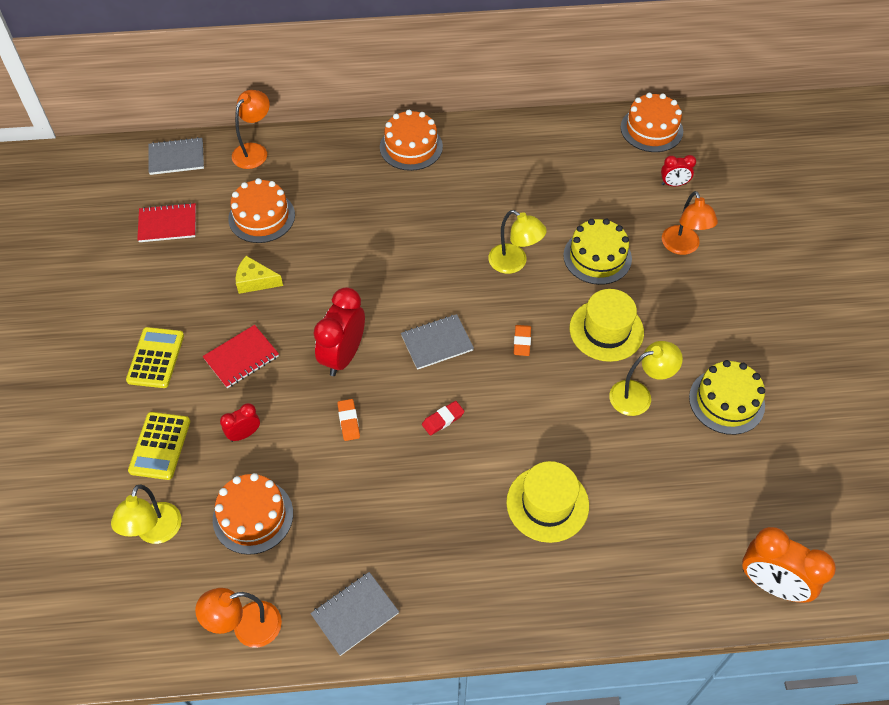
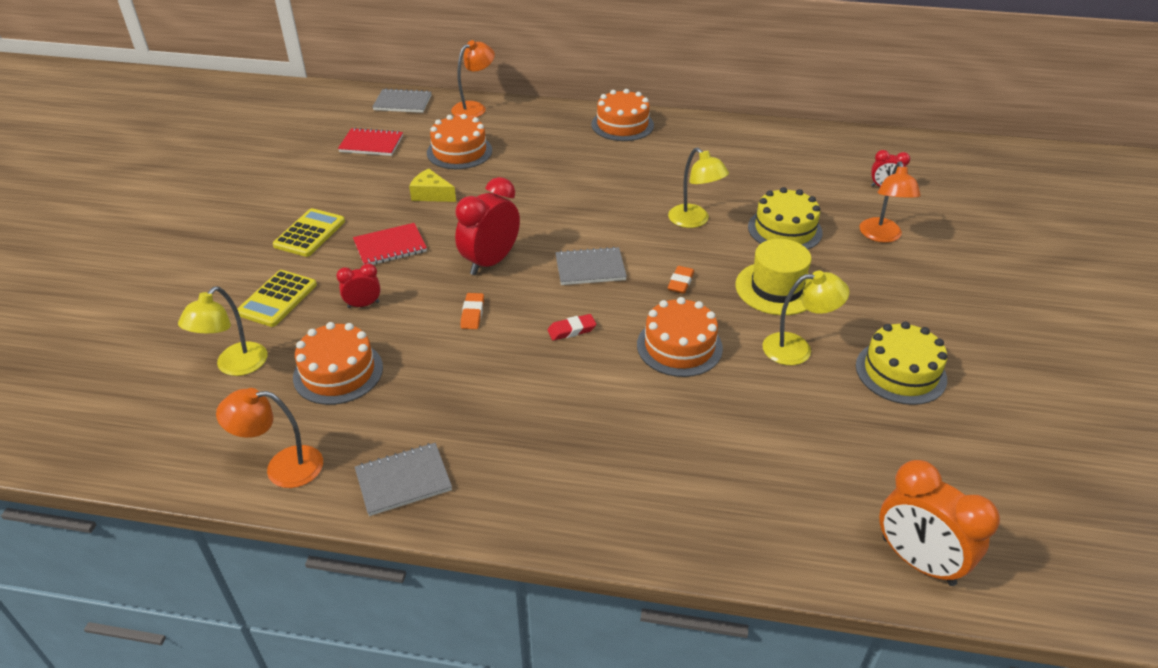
camera: 15 degrees right, 15 degrees down
yellow hat [506,461,589,543] -> none
orange cake [621,93,683,152] -> orange cake moved to [637,297,723,377]

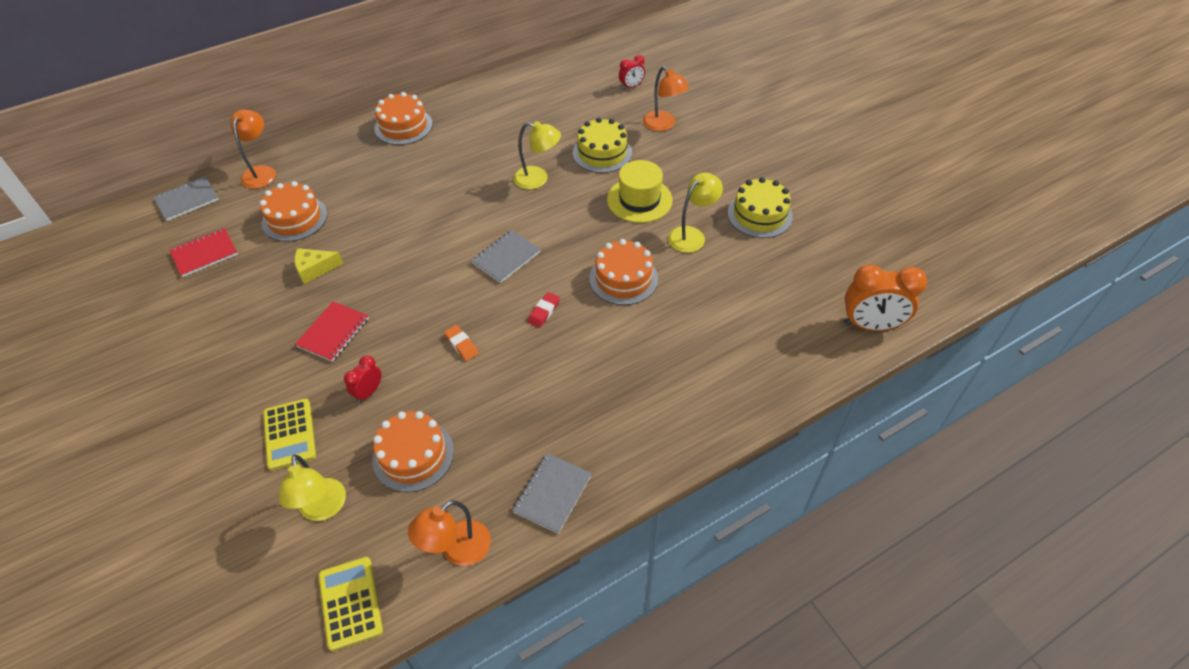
camera: 40 degrees left, 10 degrees up
yellow calculator [273,208,345,257] -> yellow calculator moved to [318,557,383,651]
red clock [455,177,520,275] -> none
orange eraser [667,266,694,294] -> none

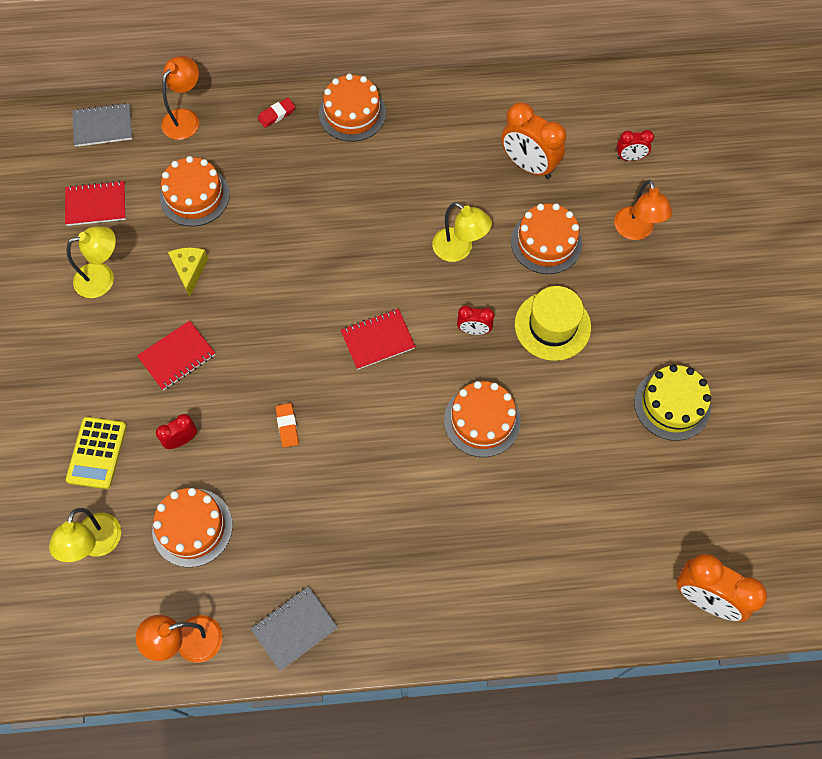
camera: 25 degrees right, 15 degrees up
yellow cheese [294,248,343,284] -> yellow cheese turned 75 degrees clockwise [168,247,208,297]
yellow calculator [318,557,383,651] -> none
grey notebook [471,230,541,283] -> red notebook [341,309,416,370]
red eraser [528,292,560,328] -> red eraser moved to [258,98,295,128]
yellow cake [573,118,632,173] -> orange cake [511,203,582,274]
yellow lamp [668,173,723,253] -> yellow lamp moved to [66,226,116,298]
none -> red clock [457,306,494,335]
none -> orange clock [501,102,566,179]

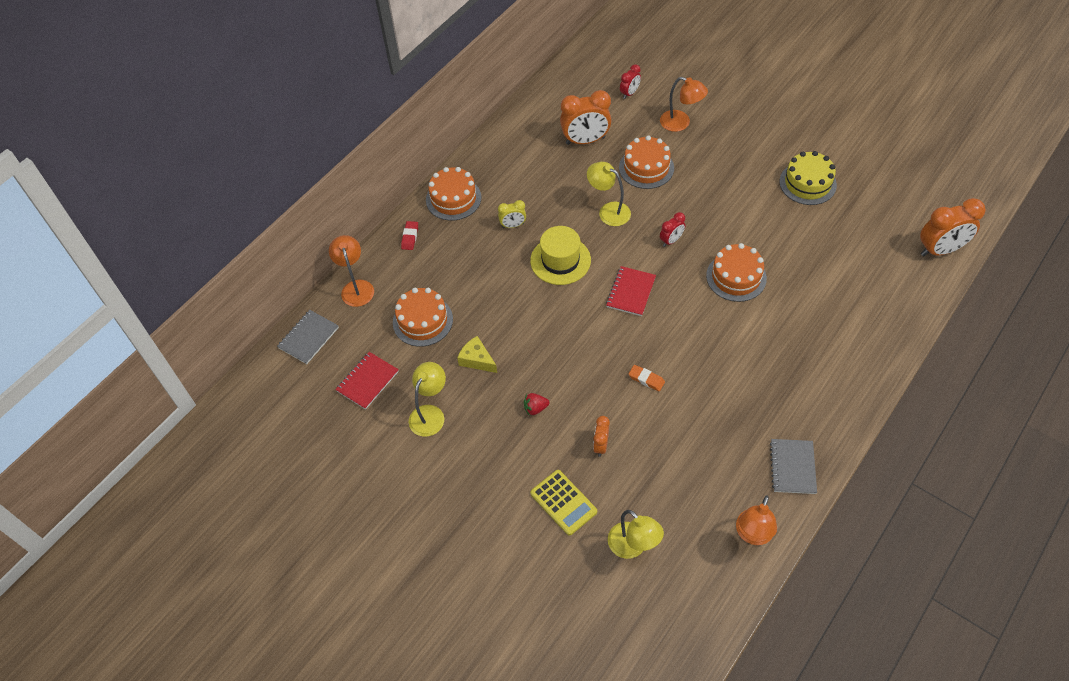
camera: 45 degrees left, 10 degrees down
red notebook [137,321,215,390] -> red strawberry [524,393,550,415]
orange cake [152,488,233,568] -> none
red clock [156,414,197,449] -> orange clock [593,416,610,457]
yellow lamp [432,202,492,262] -> yellow lamp turned 135 degrees counterclockwise [587,162,631,226]
yellow hat [515,286,591,361] -> yellow hat moved to [530,226,591,285]
none -> yellow clock [498,200,526,228]

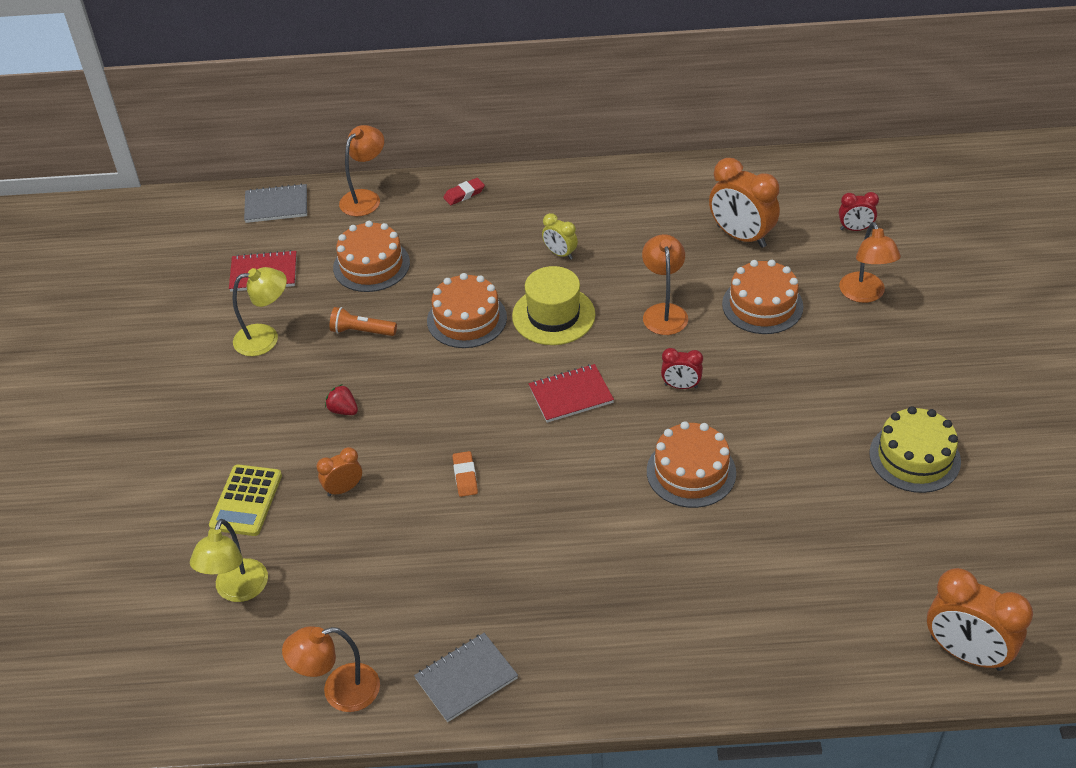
camera: 50 degrees right, 10 degrees down
orange cake [426,167,481,221] -> orange cake moved to [427,273,507,348]
yellow cheese [457,336,497,373] -> orange flashlight [330,307,397,336]
yellow lamp [587,162,631,226] -> orange lamp [642,234,688,335]

